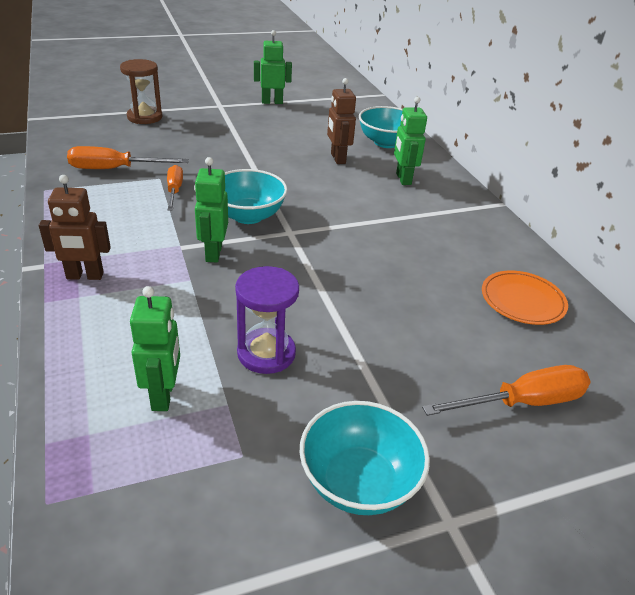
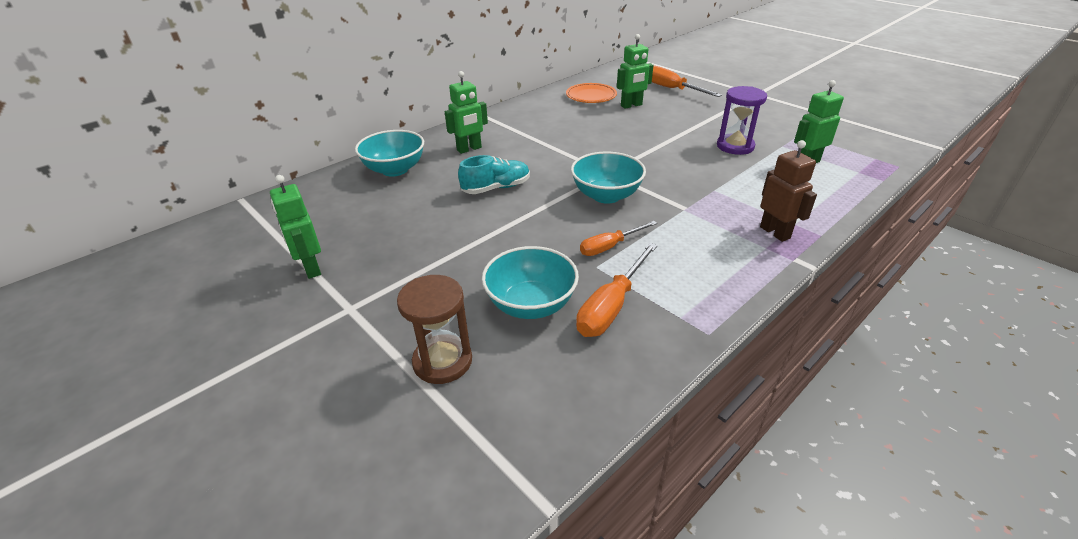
camera: 110 degrees left, 0 degrees up
orange screwdriver [67,146,189,169] -> orange screwdriver turned 60 degrees clockwise [576,243,658,337]
green robot [194,157,228,263] -> green robot moved to [617,34,653,109]
turquoise bowl [300,401,430,515] -> turquoise bowl moved to [482,246,579,319]
brown robot [327,78,356,164] -> none
none -> turquoise shoe [458,155,530,194]

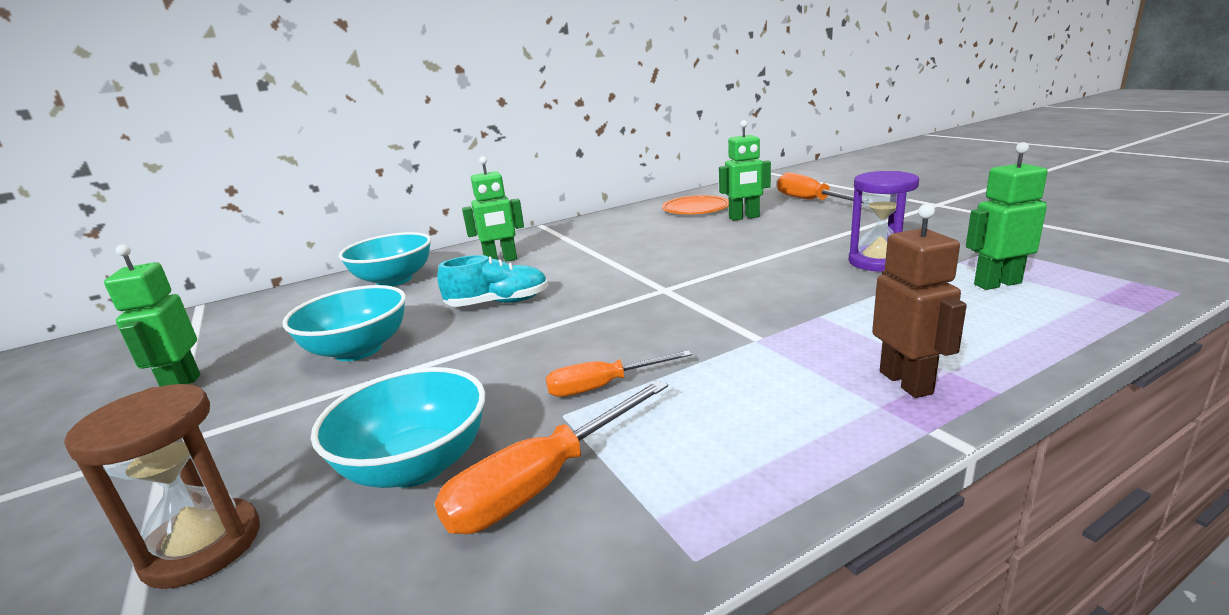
camera: 15 degrees right, 15 degrees down
turquoise bowl [571,152,646,204] -> turquoise bowl moved to [282,285,406,361]

